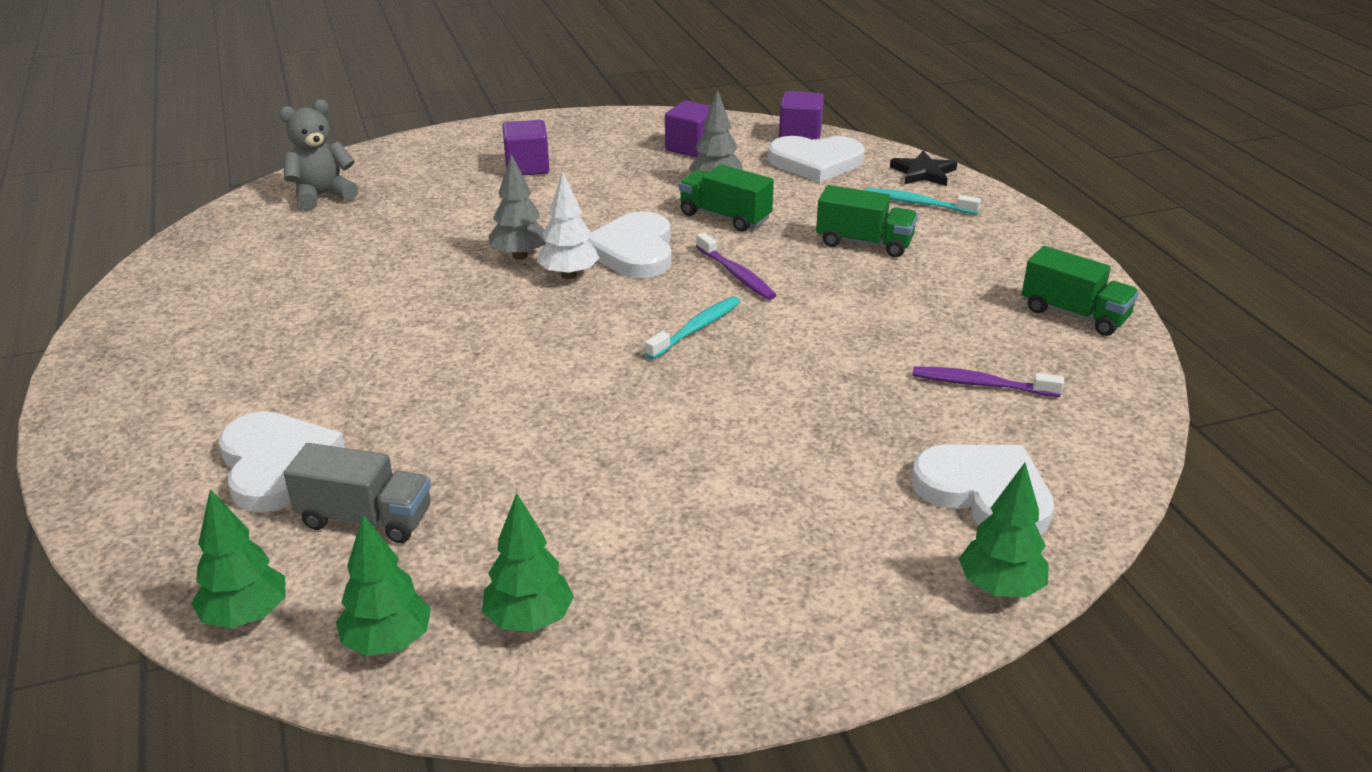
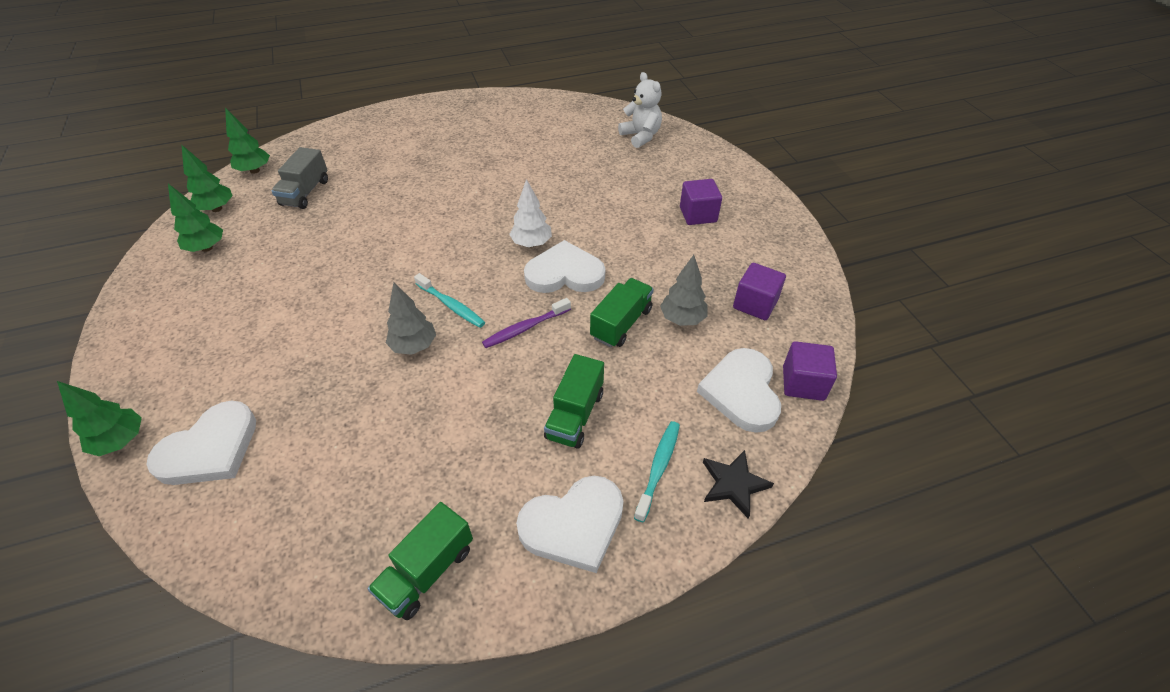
camera: 90 degrees right, 15 degrees up
white heart [218,411,345,513] -> white heart moved to [516,476,623,573]
grey teddy bear [279,99,358,211] -> white teddy bear [618,72,662,148]
grey tree [488,154,546,260] -> grey tree moved to [386,282,436,355]
purple toothbrush [912,366,1064,397] -> none

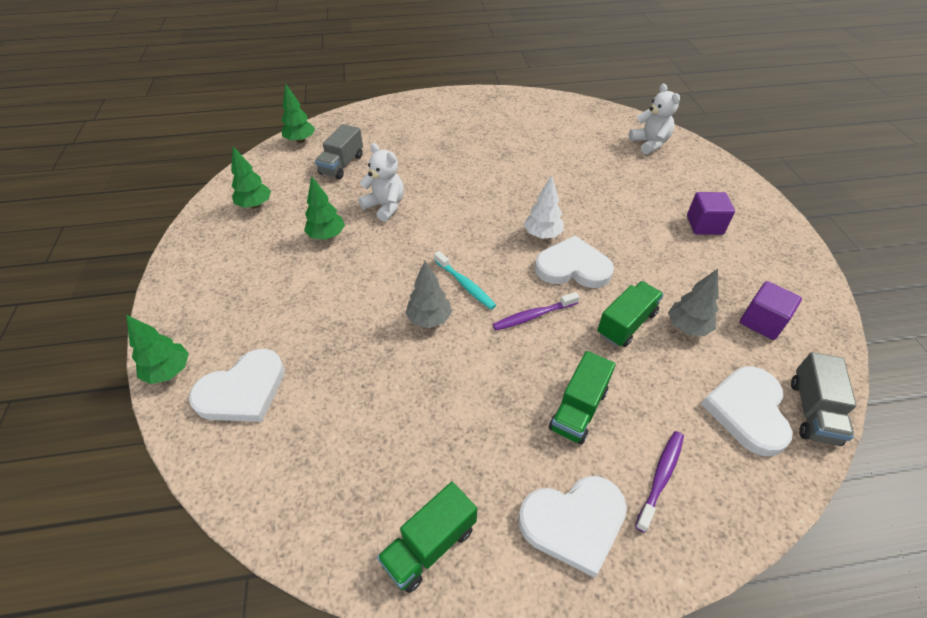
camera: 10 degrees right, 0 degrees up
green tree [182,145,233,212] -> green tree moved to [304,176,345,240]
turquoise toothbrush [634,421,680,522] -> purple toothbrush [635,431,684,533]
black star [703,450,774,518] -> none
purple cube [783,341,837,401] -> grey truck [791,352,856,446]
none -> white teddy bear [358,143,404,222]

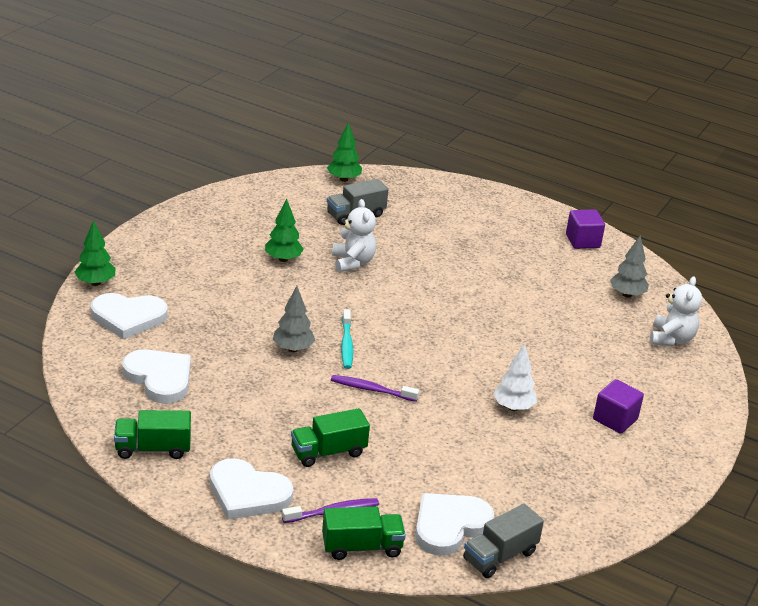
camera: 35 degrees right, 15 degrees down
green tree [231,146,271,208] -> none
white tree [524,175,564,239] -> white tree moved to [493,344,537,411]
white heart [535,236,614,288] -> white heart moved to [122,349,191,404]
green truck [597,281,664,347] -> green truck moved to [322,506,406,560]
grey tree [668,269,718,336] -> grey tree moved to [610,235,649,298]
purple cube [740,281,802,340] -> purple cube moved to [566,209,605,249]

